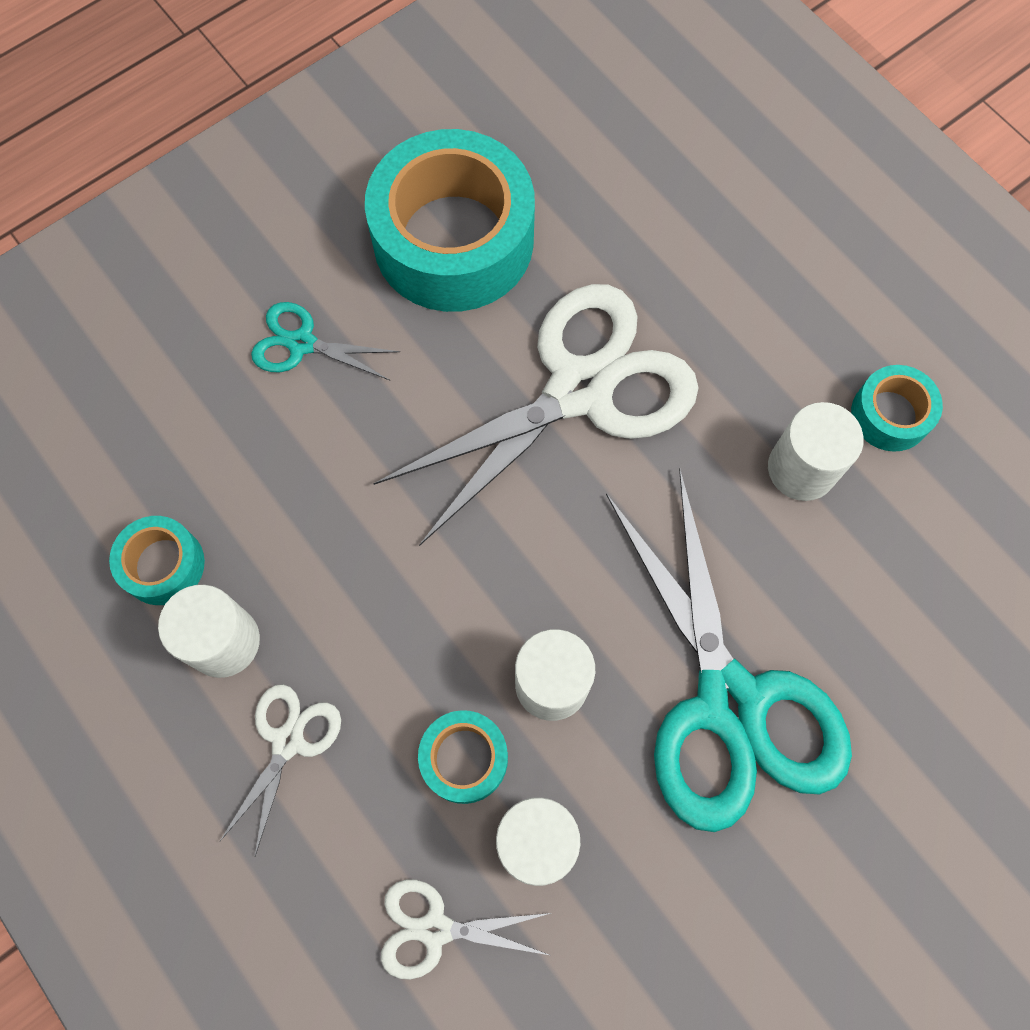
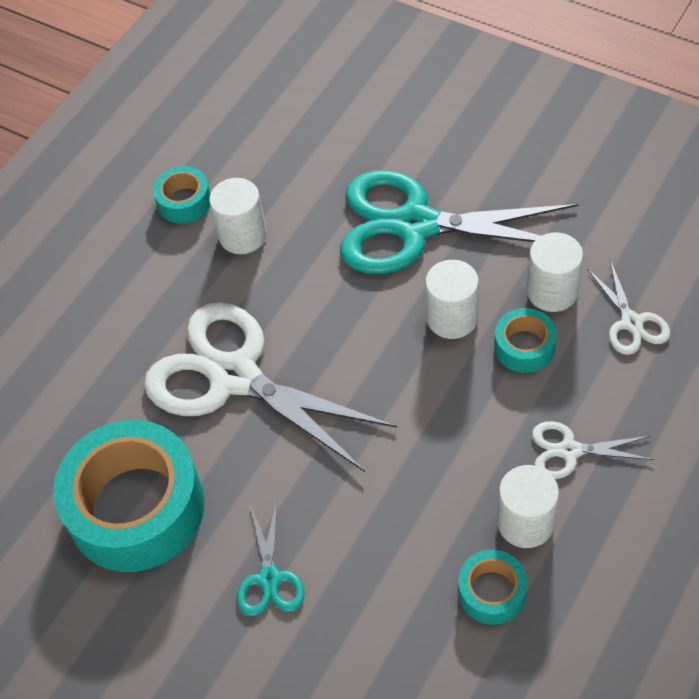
camera: 105 degrees left, 15 degrees down
turquoise scissors [606,469,852,832] -> turquoise scissors turned 135 degrees counterclockwise [340,171,578,274]

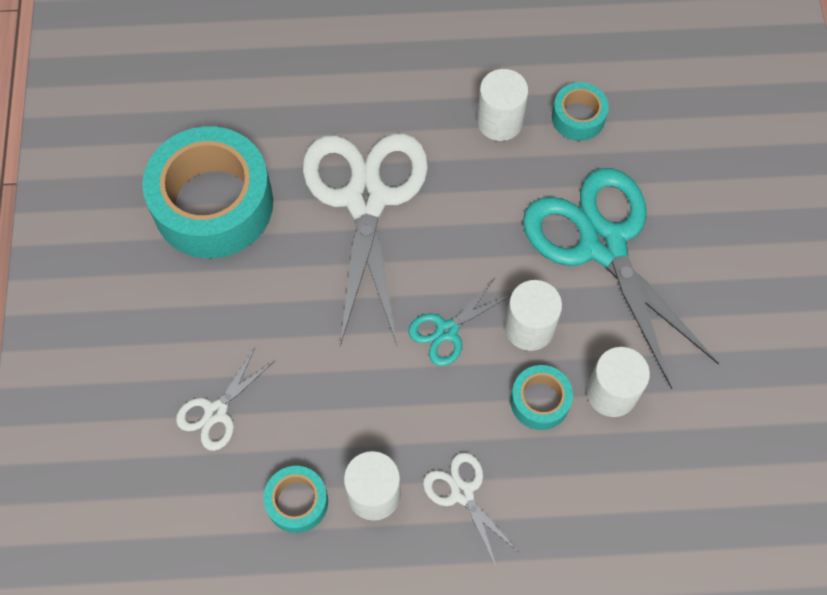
camera: 50 degrees right, 10 degrees up
turquoise tape [153,166,210,224] -> turquoise tape moved to [552,82,609,141]
turquoise scissors [237,502,304,616] -> turquoise scissors moved to [408,278,511,366]
white scissors [587,260,671,355] -> white scissors moved to [176,348,275,451]

